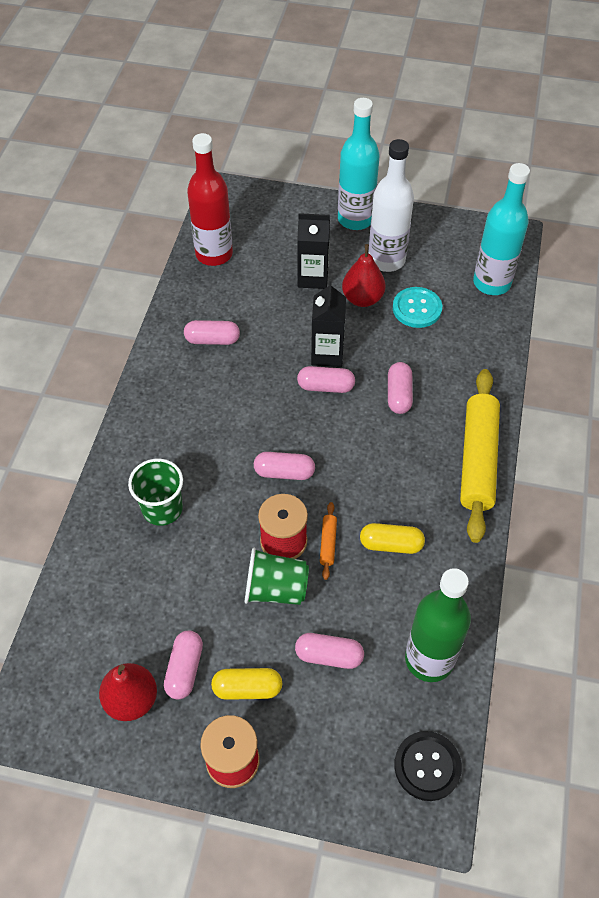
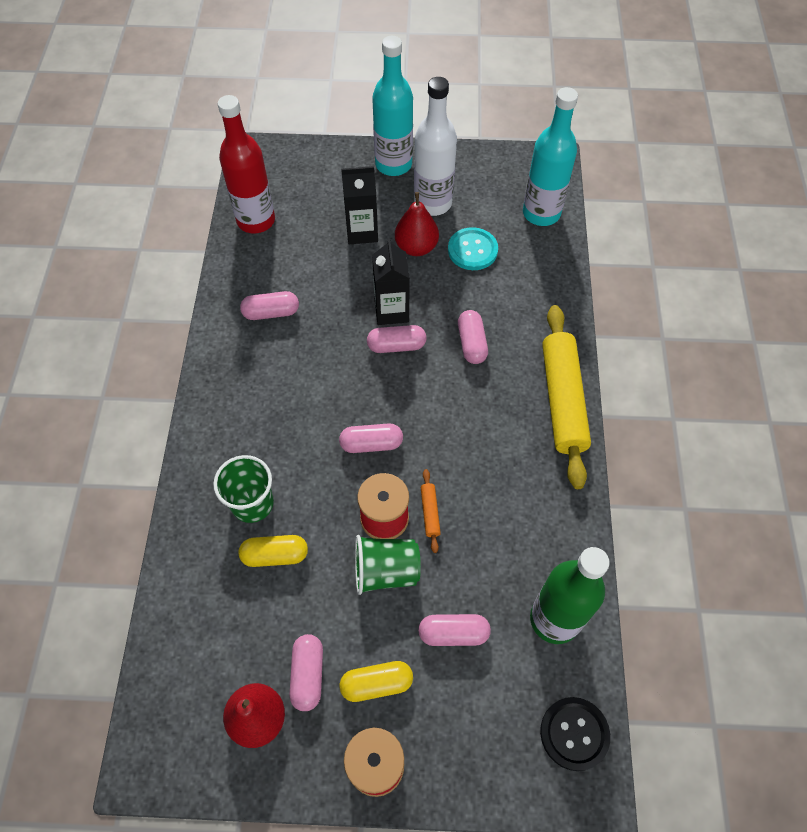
camera: 10 degrees left, 5 degrees up
yellow capsule [360,523,425,554] -> yellow capsule moved to [239,535,308,567]

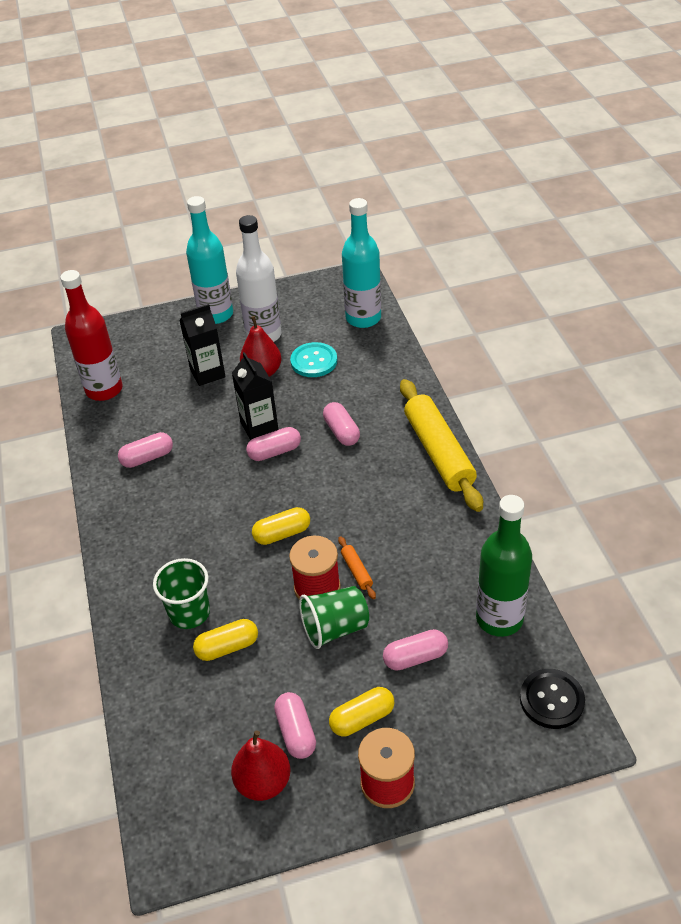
camera: 15 degrees left, 15 degrees down
pink capsule [339,423,403,453] -> yellow capsule [252,507,310,545]

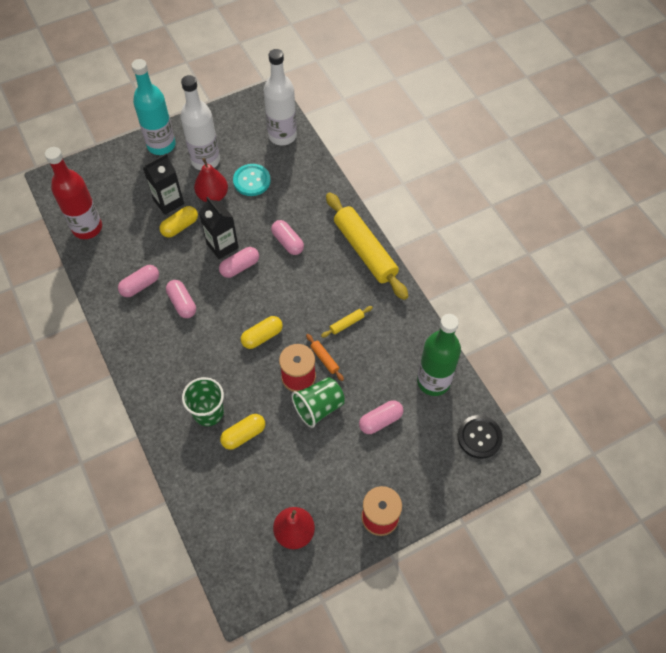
camera: 15 degrees left, 15 degrees up
pink capsule [274,692,316,759] -> pink capsule moved to [166,280,196,318]
yellow capsule [329,687,394,736] -> yellow capsule moved to [159,206,198,238]
turquoise bottle [342,198,381,328] -> white bottle [264,49,297,145]
none -> yellow rolling pin [321,306,373,338]

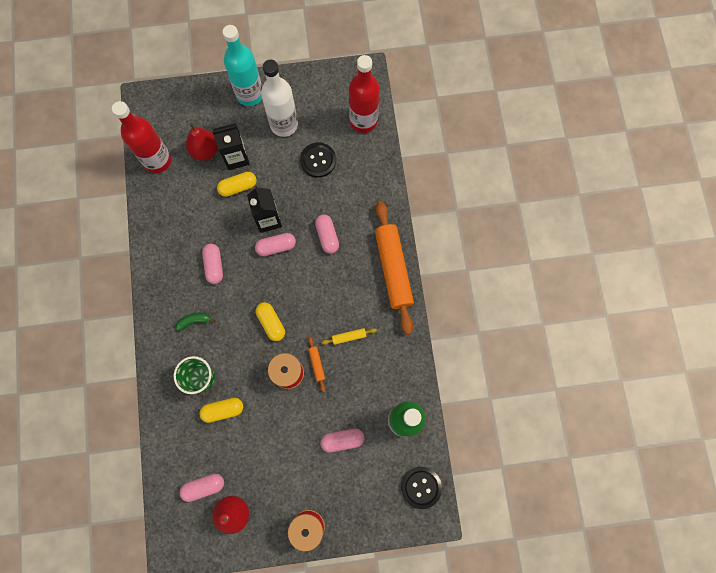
camera: 20 degrees right, 15 degrees up
pink capsule [118,265,159,297] -> pink capsule moved to [179,474,224,502]
red pear [194,158,228,202] -> red pear moved to [186,123,218,161]
turquoise button [233,164,271,196] -> black button [300,143,336,178]
yellow capsule [241,316,283,349] -> yellow capsule turned 75 degrees clockwise [256,302,285,341]
white bottle [264,49,297,145] -> red bottle [349,55,380,133]
green cup [291,377,345,428] -> none
yellow rolling pin [326,192,408,300] -> orange rolling pin [375,201,414,335]
none -> green banana [176,313,215,331]

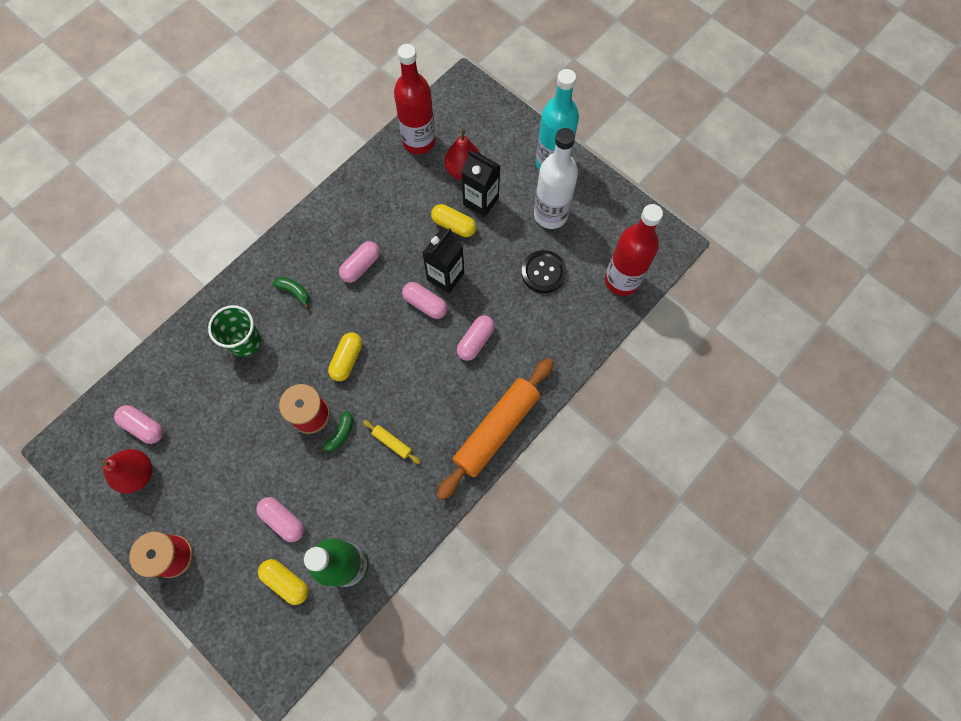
camera: 50 degrees right, 5 degrees down
yellow capsule [199,398,243,423] -> yellow capsule moved to [258,559,309,605]
orange rolling pin [308,336,326,392] -> green banana [317,410,353,453]
black button [401,467,442,509] -> none

